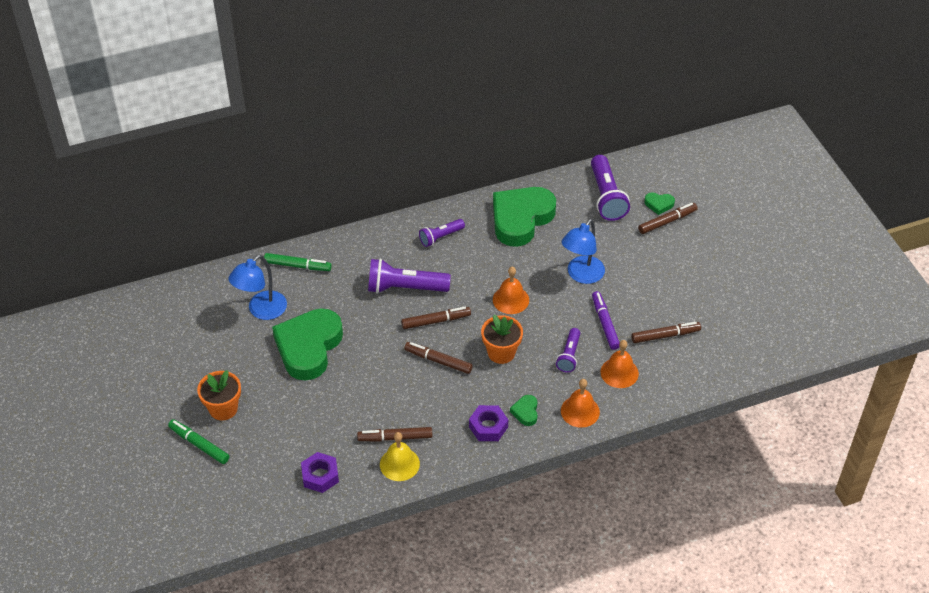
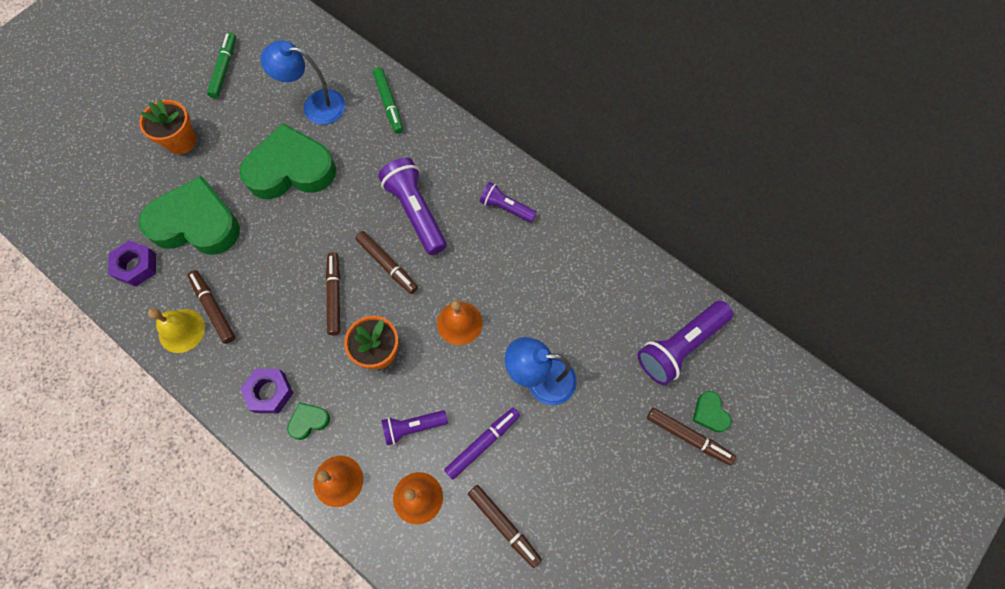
camera: 60 degrees right, 20 degrees up
green marker [168,419,229,464] -> green marker moved to [207,32,236,99]
green heart [493,187,556,247] -> green heart moved to [139,176,240,255]

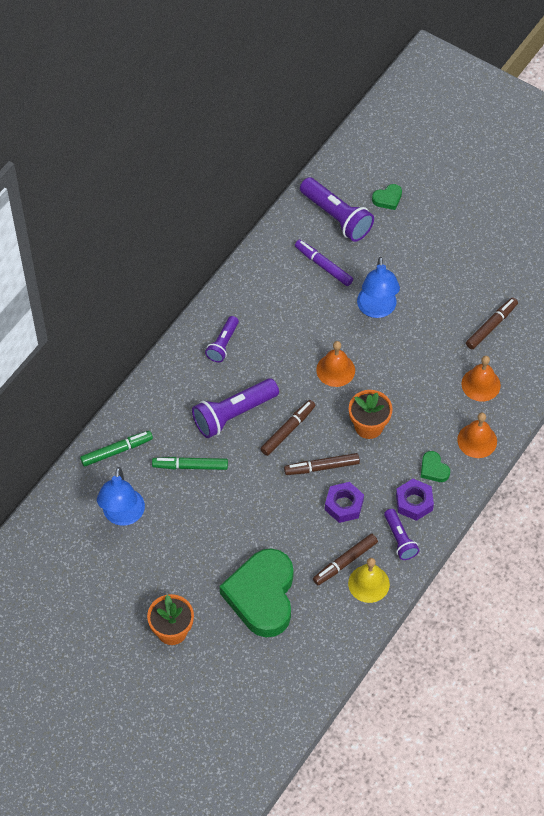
camera: 95 degrees left, 10 degrees down
purple nut [108,241,156,287] -> purple nut moved to [325,482,364,523]
green marker [207,32,236,99] -> green marker moved to [152,457,228,470]
green heart [239,123,336,199] -> none
purple flashlight [382,410,448,445] -> purple flashlight moved to [384,509,419,560]
purple marker [444,408,520,480] -> purple marker moved to [295,240,353,286]
brown marker [647,408,736,465] -> none

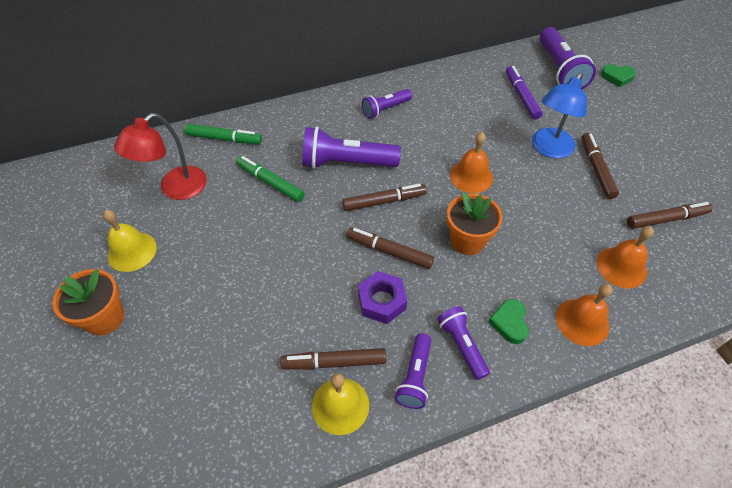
camera: 35 degrees right, 5 degrees down
blue lamp [97,467,145,526] -> red lamp [114,113,207,200]
green heart [220,548,294,637] -> none
purple nut [396,479,434,521] -> purple flashlight [437,306,490,380]
none -> yellow bell [103,210,157,272]
none -> brown marker [581,133,619,199]

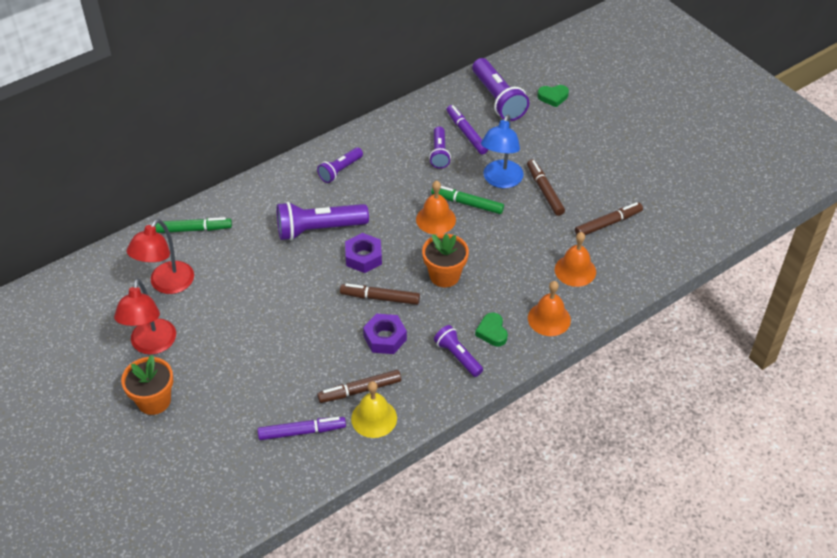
camera: 15 degrees left, 5 degrees down
yellow bell [103,210,157,272] -> red lamp [114,279,176,355]
green marker [236,156,305,202] -> green marker moved to [431,186,504,214]
brown marker [342,184,427,211] -> purple nut [345,233,382,273]
purple flashlight [395,333,431,409] -> purple flashlight moved to [429,126,451,169]
none -> purple marker [257,417,346,440]

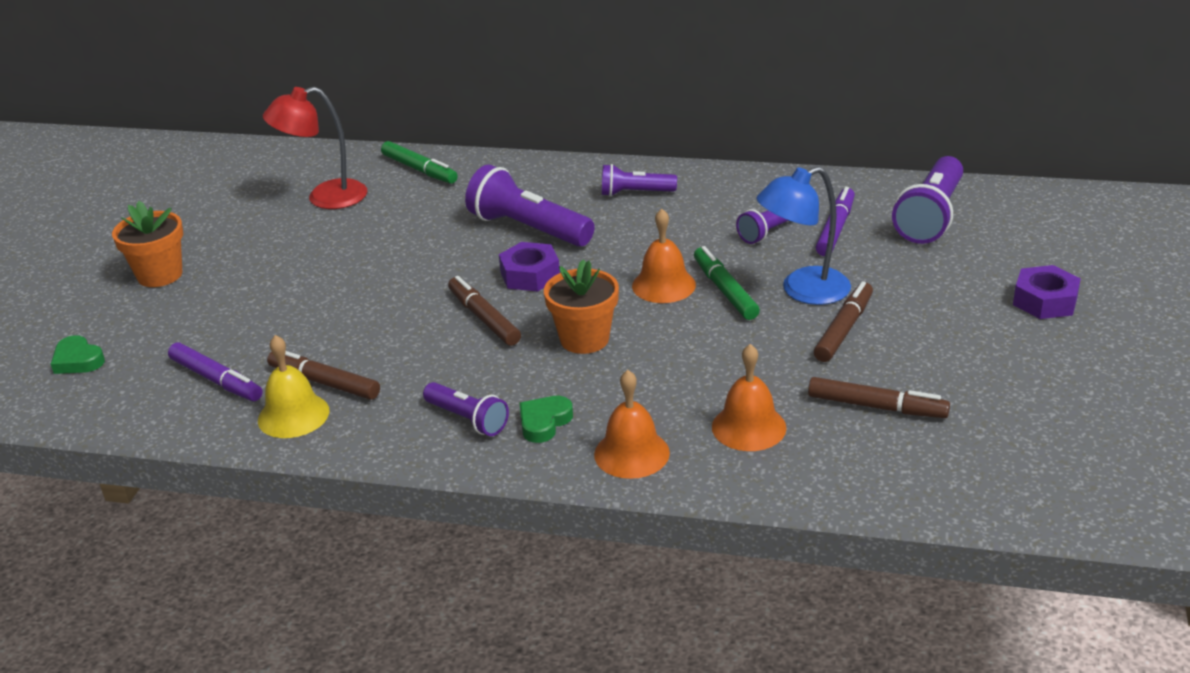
camera: 50 degrees right, 15 degrees down
red lamp [114,279,176,355] -> none
purple nut [363,314,407,354] -> purple nut moved to [1013,265,1081,319]
purple flashlight [434,325,483,377] -> purple flashlight turned 120 degrees clockwise [423,382,509,436]
green heart [537,85,569,107] -> green heart moved to [51,335,105,374]

